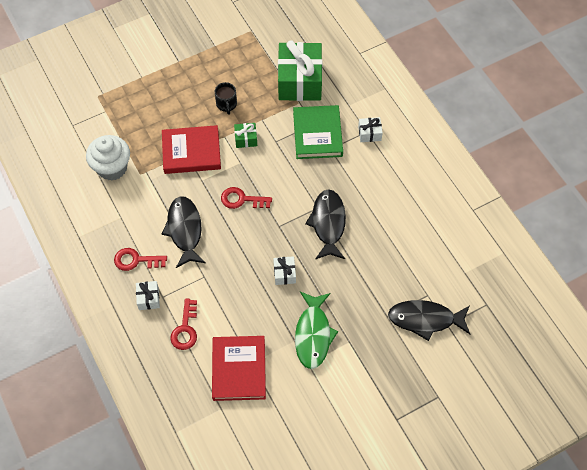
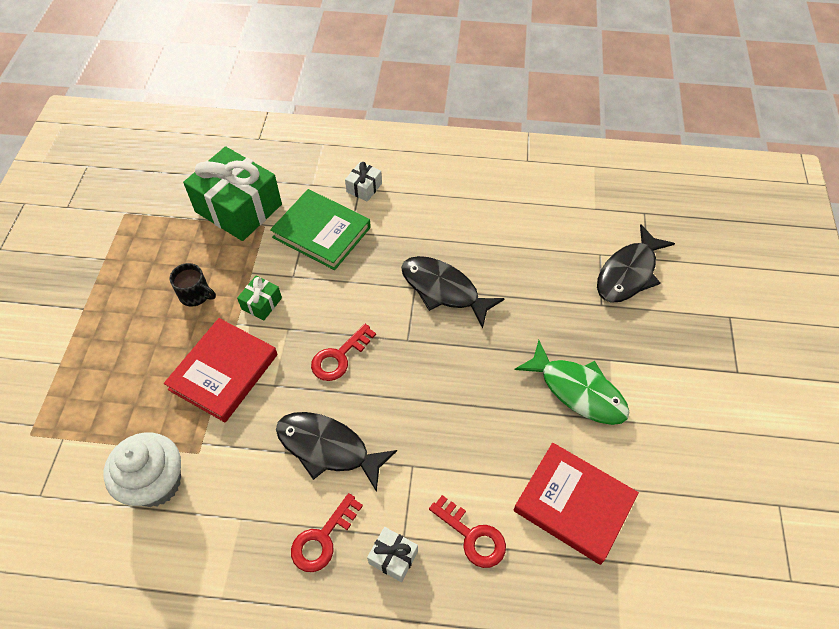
camera: 55 degrees left, 5 degrees down
white gift [273,256,296,285] -> none

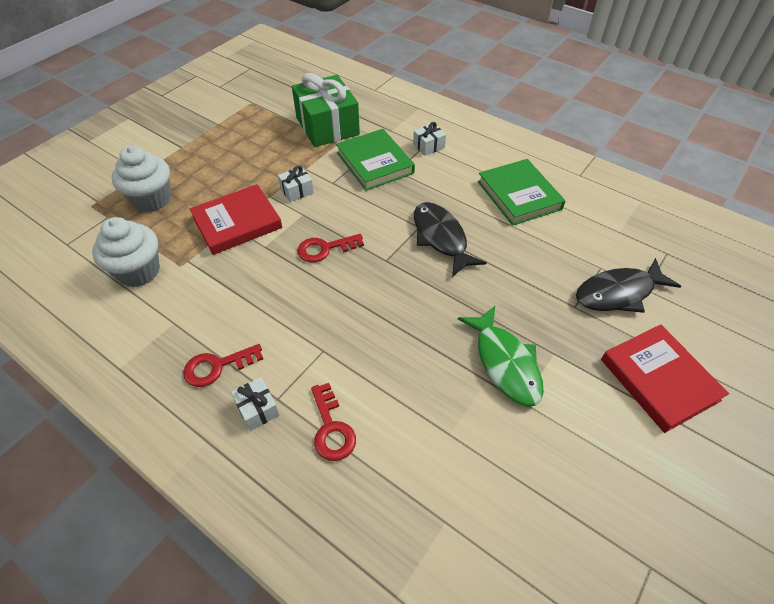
camera: 30 degrees right, 5 degrees down
black mug [170,263,216,307] -> none
green gift [237,276,282,321] -> white gift [278,166,314,202]
black fish [276,412,397,492] -> none
red book [514,443,639,565] -> red book moved to [601,324,729,433]
none -> white cupcake [112,146,171,212]
none -> green book [478,159,566,226]

